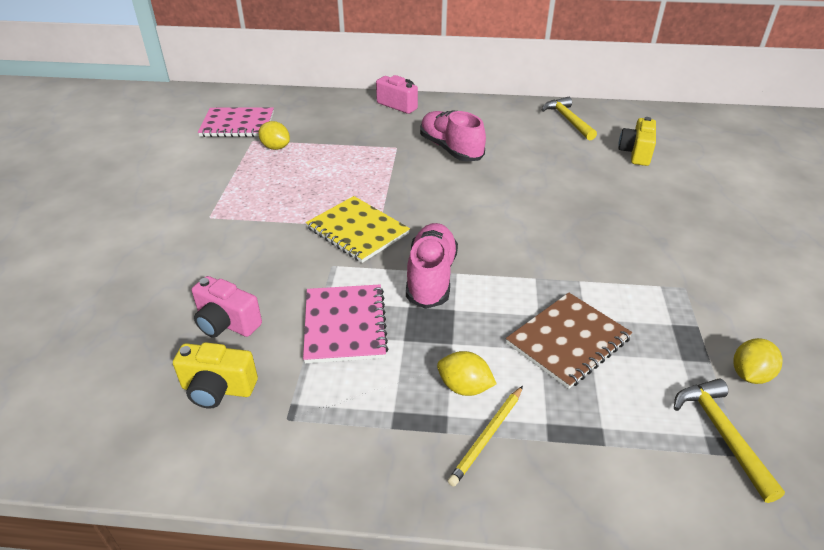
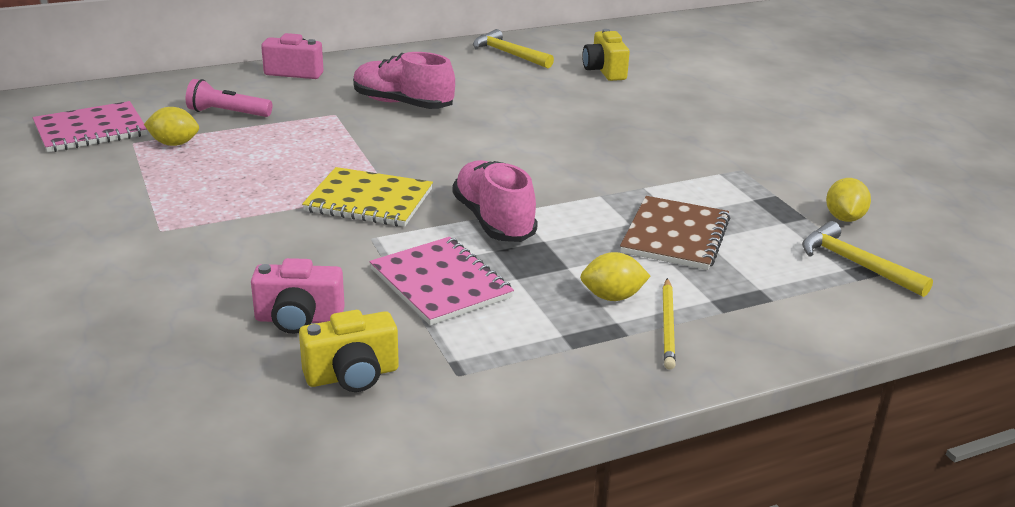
camera: 30 degrees left, 10 degrees down
none -> pink flashlight [186,79,272,117]

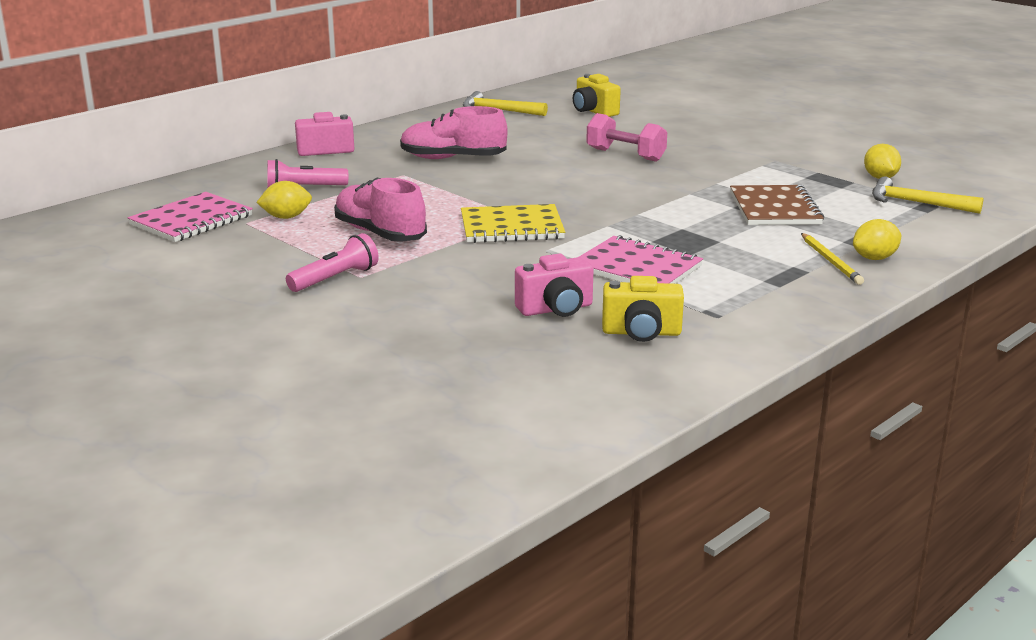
camera: 20 degrees left, 5 degrees down
yellow camera [299,310,399,392] -> yellow camera turned 45 degrees clockwise [602,276,684,342]
pink shoe [453,160,538,242] -> pink shoe moved to [334,178,427,242]
yellow lemon [580,252,650,301] -> yellow lemon moved to [853,219,901,260]
none -> pink flashlight [286,233,379,292]
none -> pink dumbbell [586,113,667,162]

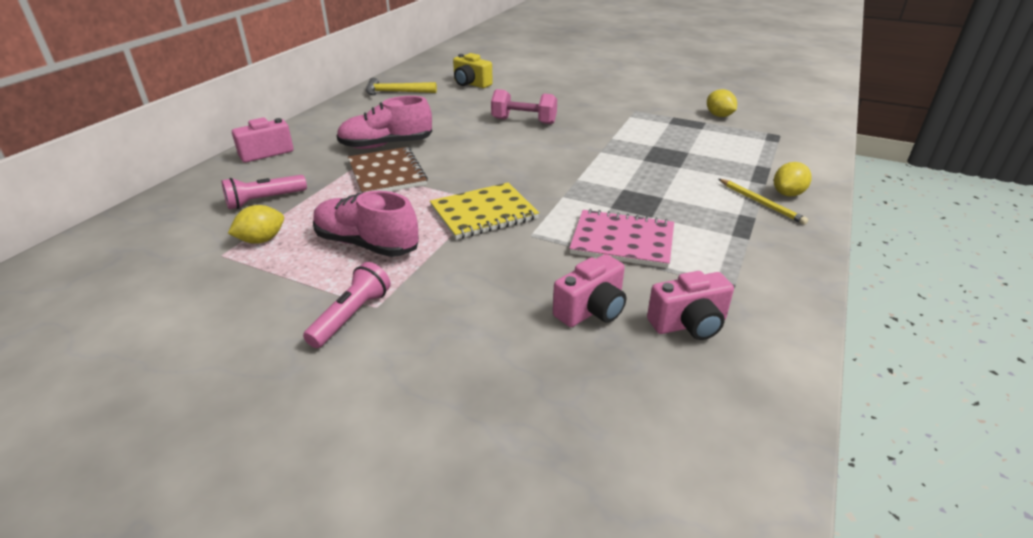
camera: 20 degrees left, 10 degrees up
pink notebook [128,192,253,242] -> none
yellow camera [602,276,684,342] -> pink camera [647,271,734,340]
brown notebook [730,185,824,225] -> brown notebook moved to [348,147,428,193]
yellow hammer [872,177,984,214] -> none

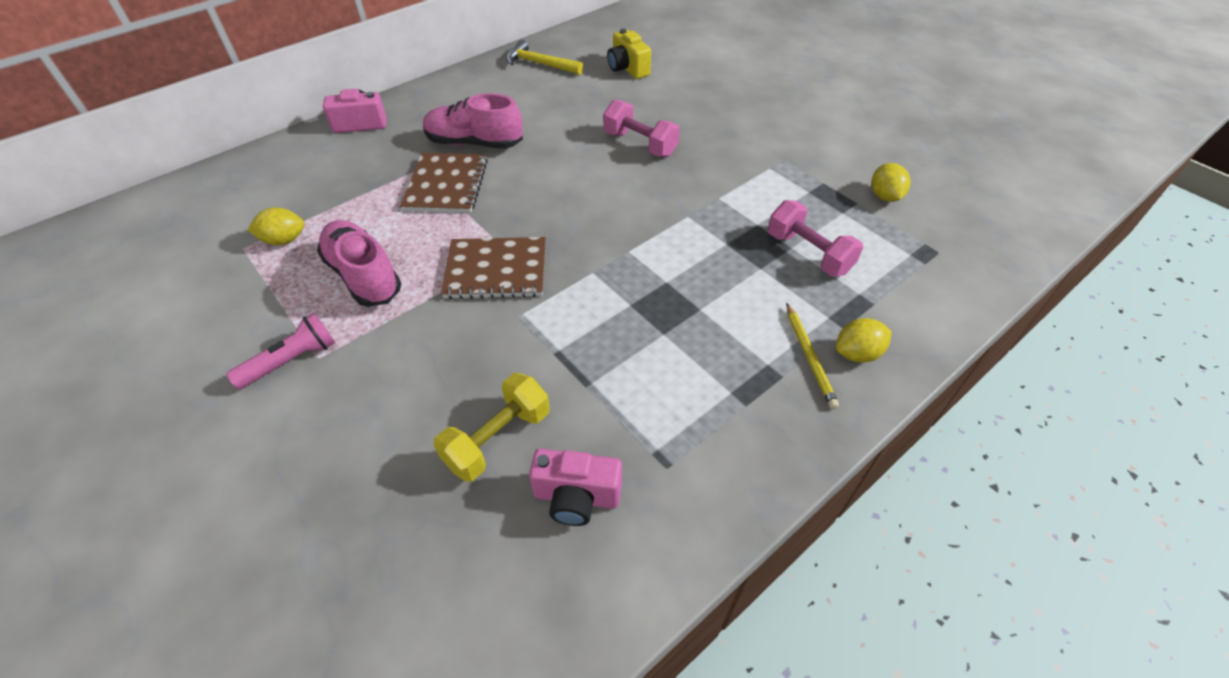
camera: 25 degrees right, 15 degrees up
pink flashlight [222,175,307,209] -> none
yellow notebook [430,182,539,240] -> brown notebook [441,237,546,299]
pink camera [553,254,626,327] -> yellow dumbbell [434,373,550,482]
pink notebook [569,209,674,268] -> none
none -> pink dumbbell [768,200,863,277]

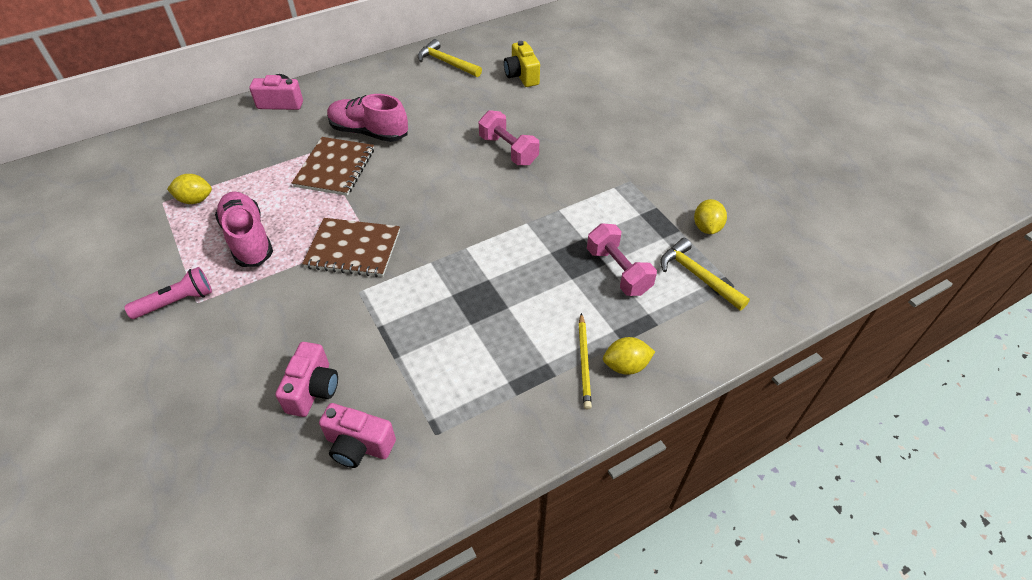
camera: 10 degrees right, 0 degrees up
yellow dumbbell [434,373,550,482] -> pink camera [275,342,338,417]
none -> yellow hammer [660,238,750,311]

